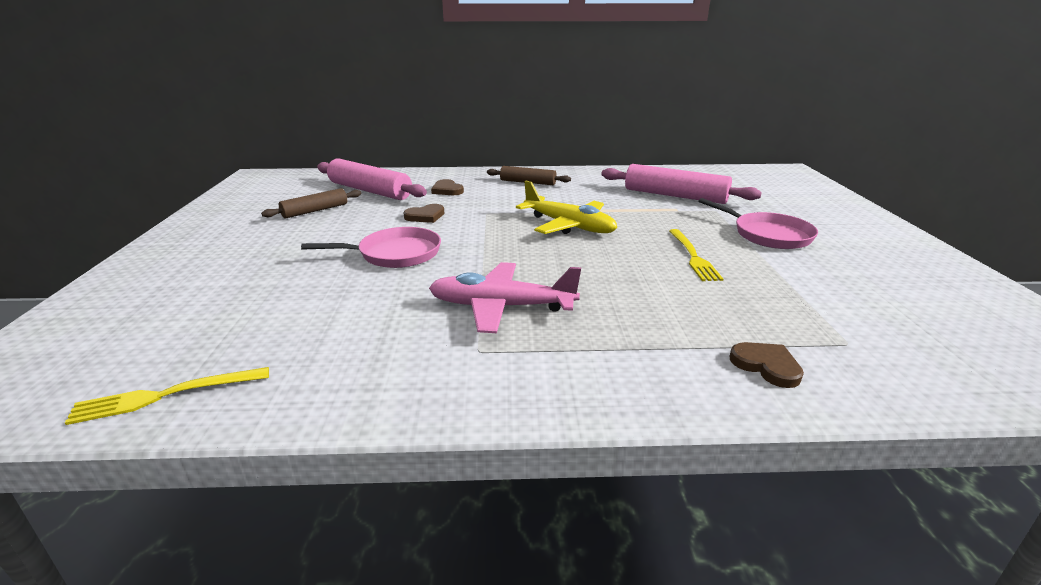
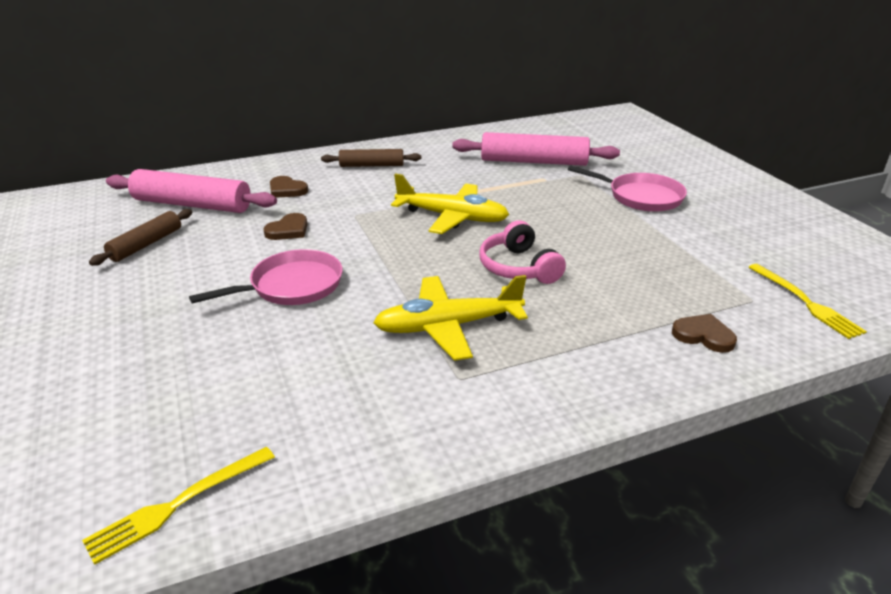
camera: 20 degrees left, 5 degrees up
pink plane [429,262,581,333] -> yellow plane [373,275,528,361]
yellow fork [669,229,723,281] -> yellow fork moved to [748,264,867,339]
none -> pink headphones [479,220,566,284]

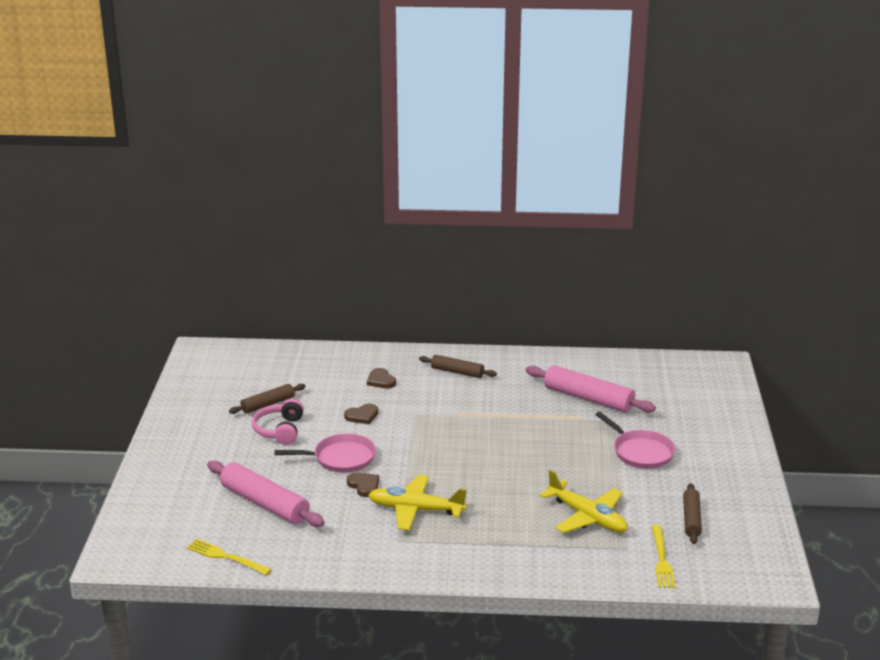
camera: 25 degrees right, 5 degrees down
yellow fork [82,446,275,565] -> yellow fork turned 45 degrees clockwise [186,539,272,575]
pink rolling pin [106,169,277,213] -> pink rolling pin moved to [207,461,325,527]
yellow plane [391,173,509,234] -> yellow plane moved to [540,470,627,533]
pink headphones [479,220,566,284] -> pink headphones moved to [252,399,304,445]
brown heart [672,314,737,353] -> brown heart moved to [347,472,379,497]
none -> brown rolling pin [683,483,702,544]

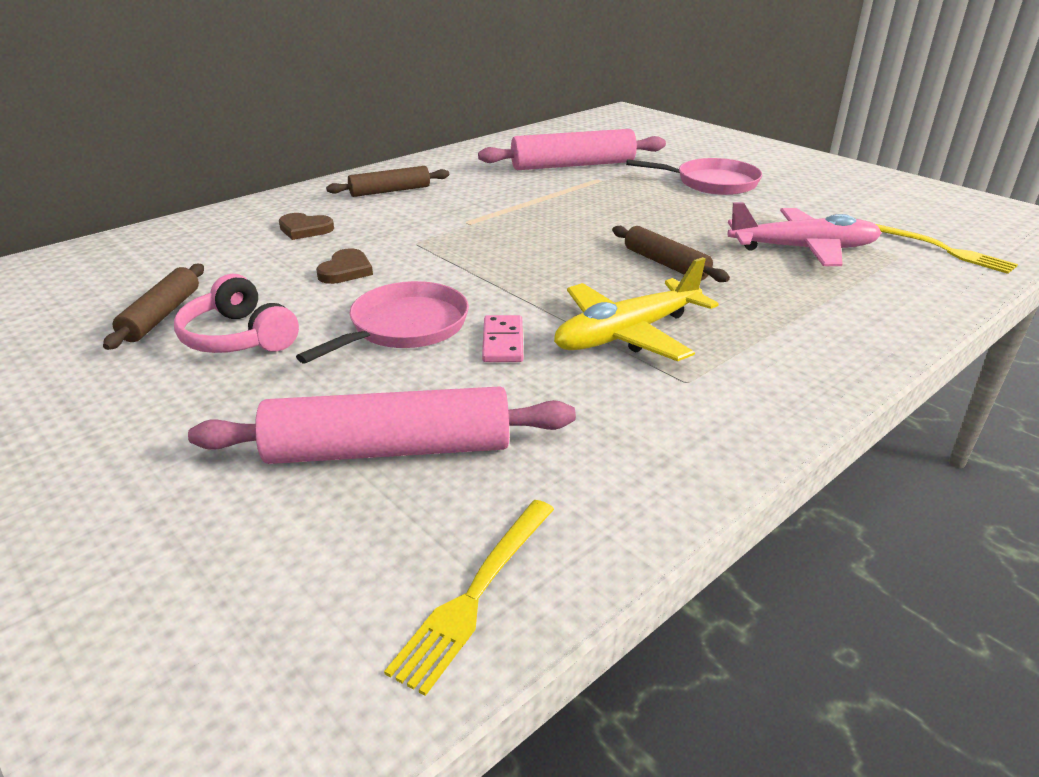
camera: 45 degrees left, 5 degrees up
yellow fork [186,539,272,575] -> yellow fork turned 45 degrees counterclockwise [384,500,554,696]
brown heart [347,472,379,497] -> pink domino [482,315,523,362]
yellow plane [540,470,627,533] -> pink plane [727,202,882,266]
brown rolling pin [683,483,702,544] -> brown rolling pin moved to [612,226,730,282]

